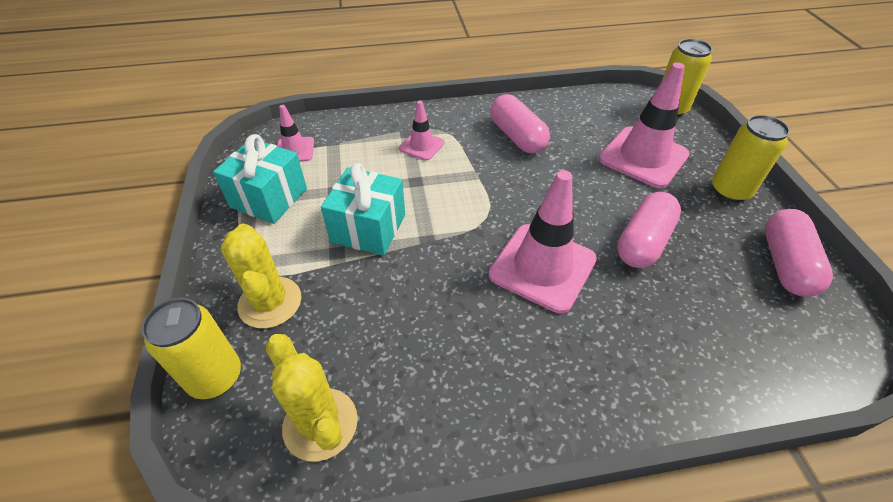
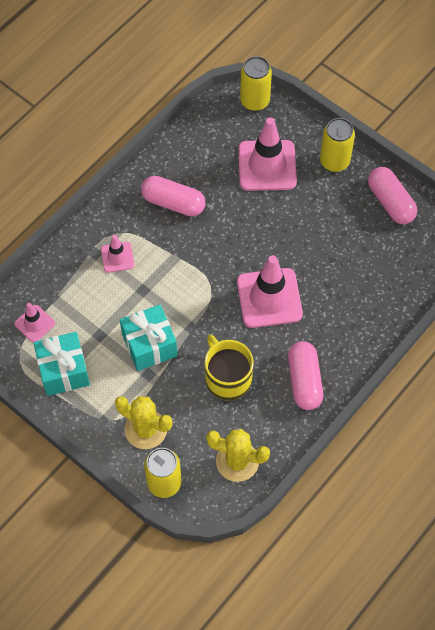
camera: 40 degrees left, 15 degrees up
pink capsule [617,192,681,268] -> pink capsule moved to [288,341,323,410]
none -> yellow mug [204,335,254,401]

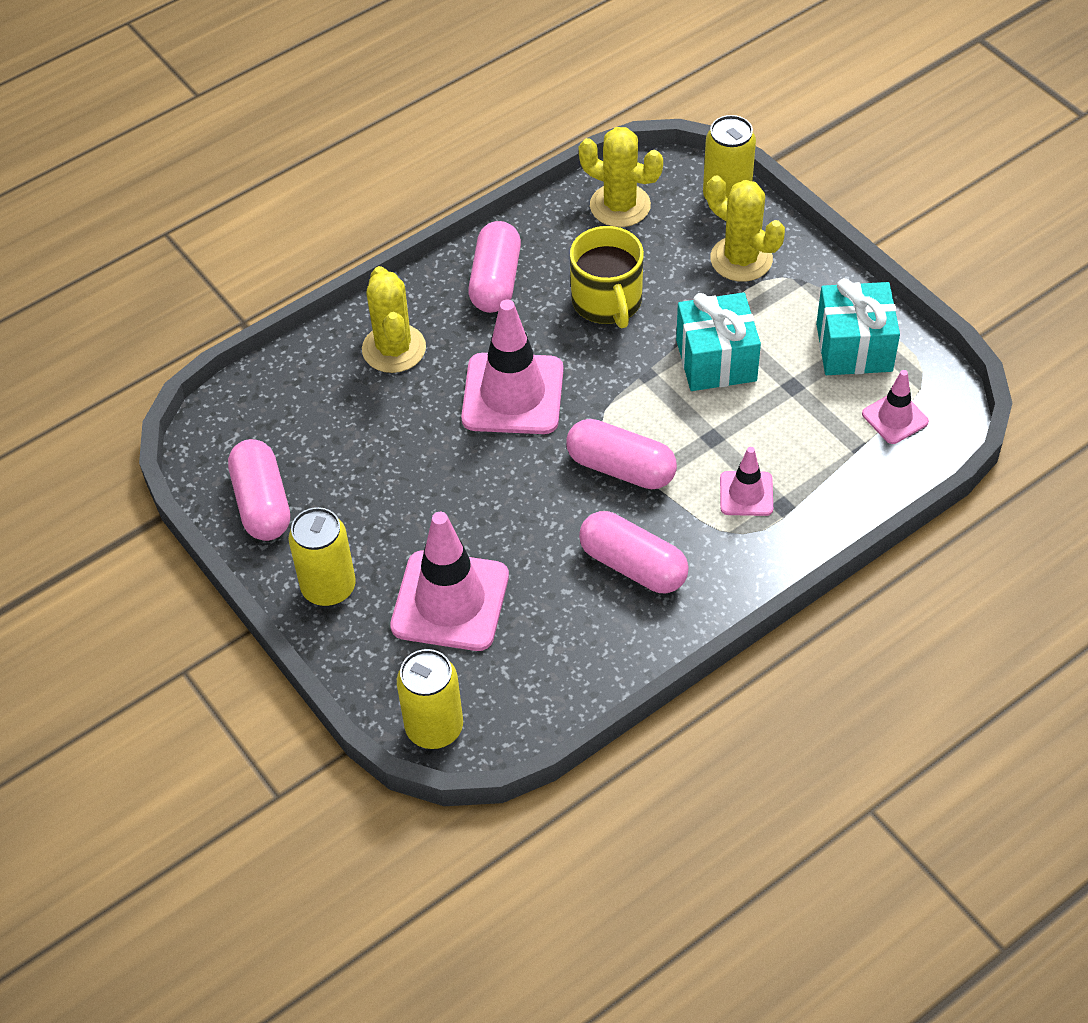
camera: 165 degrees left, 10 degrees down
none -> yellow cactus [362,266,426,373]
none -> pink capsule [566,419,677,489]

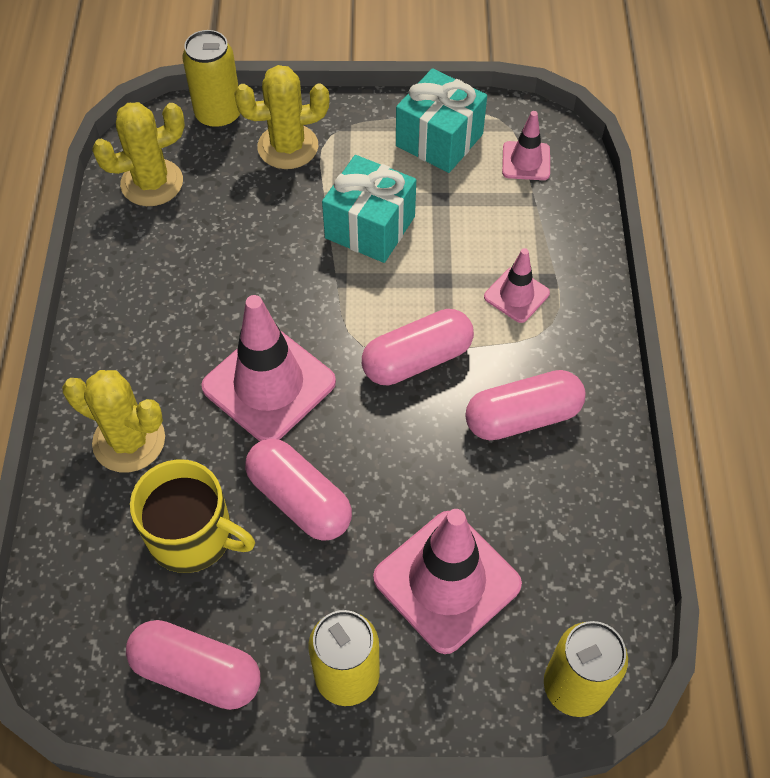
camera: 55 degrees left, 5 degrees up
pink capsule [468,221,521,313] -> pink capsule moved to [245,438,352,541]
yellow mug [570,226,644,328] -> yellow mug moved to [130,459,255,573]

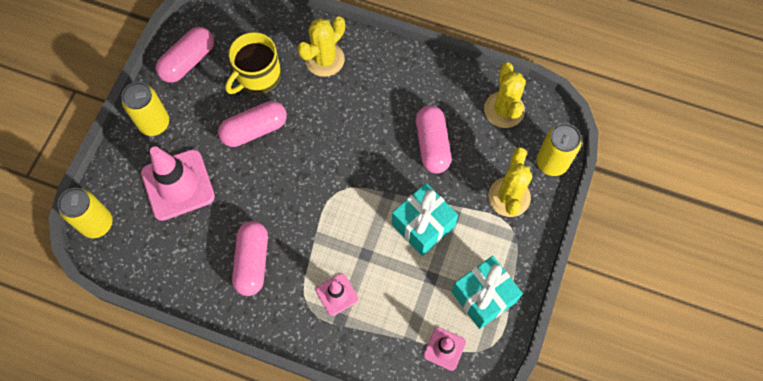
camera: 110 degrees right, 10 degrees up
pink traffic cone [201,295,336,441] -> none
pink capsule [362,309,474,385] -> pink capsule moved to [416,106,451,174]

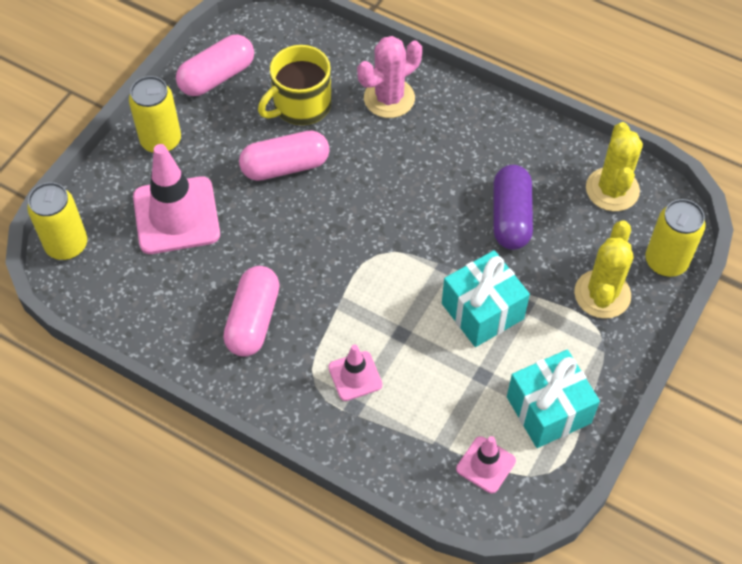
camera: 10 degrees right, 10 degrees down
yellow cactus [297,16,345,77] -> pink cactus [357,36,422,118]
pink capsule [416,106,451,174] -> purple capsule [493,165,533,250]

